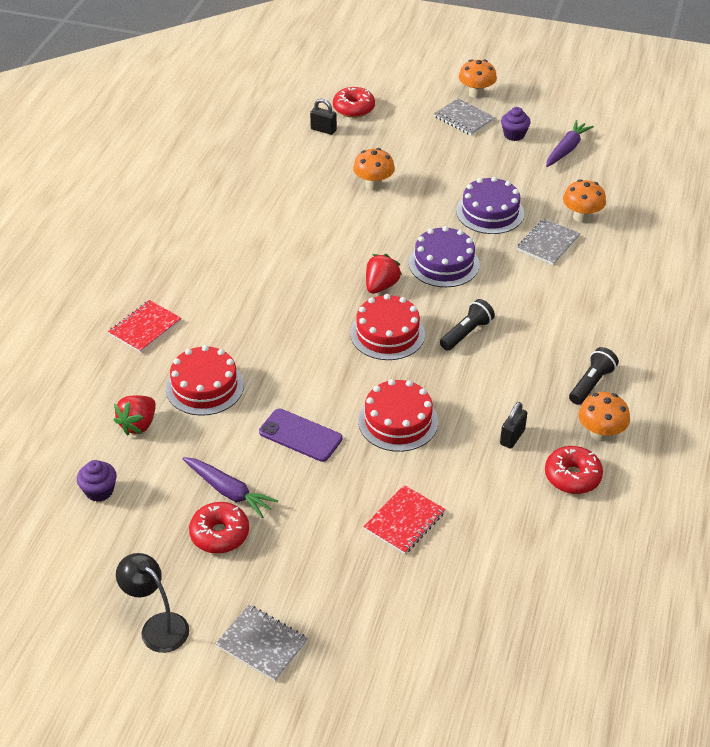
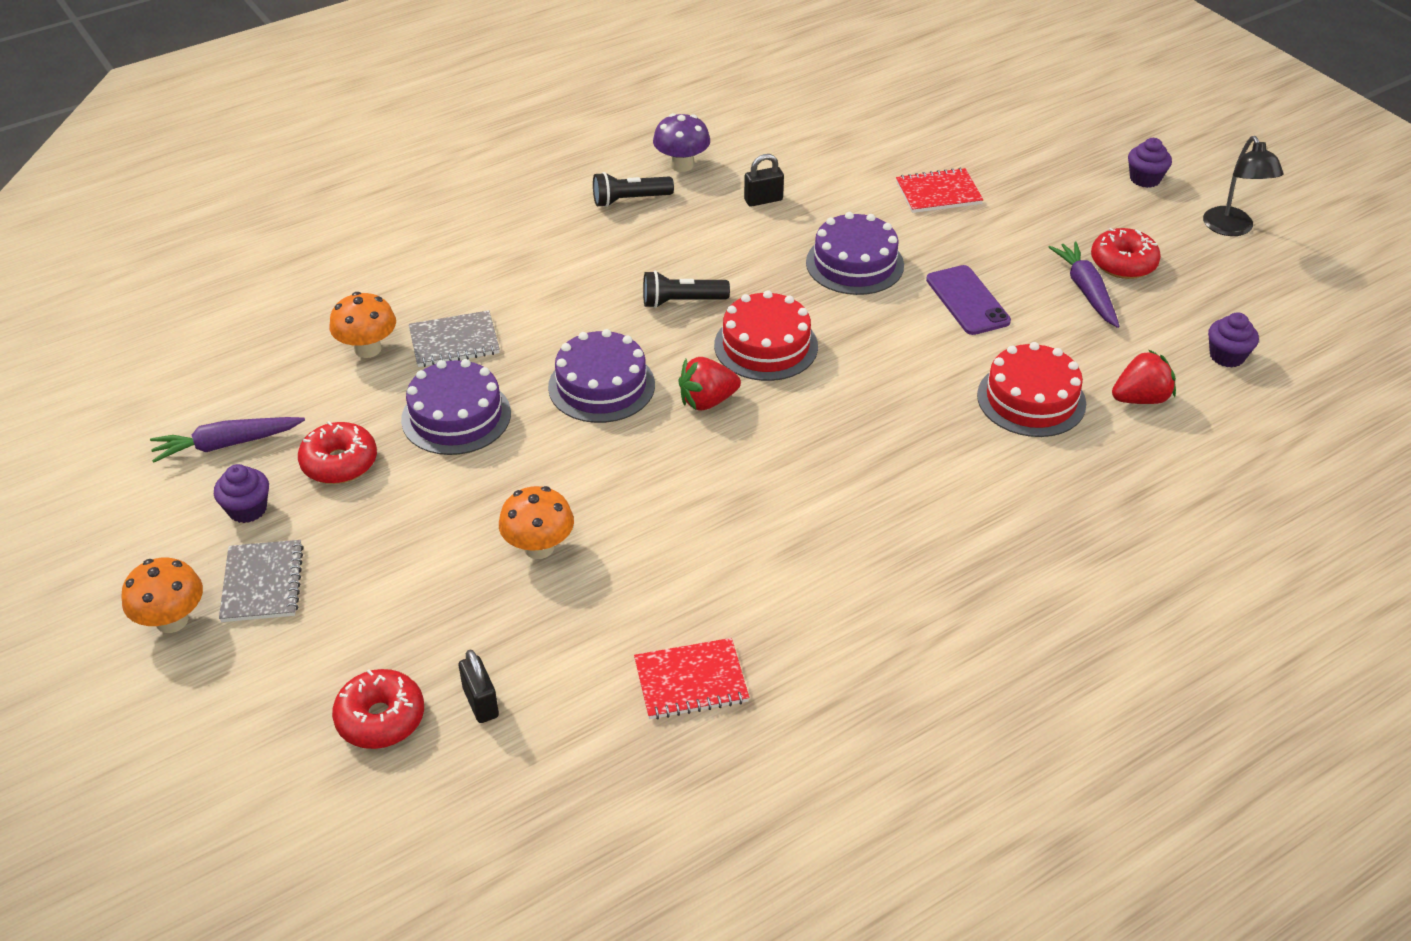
camera: 140 degrees left, 0 degrees up
red notebook [108,300,182,353] -> red notebook moved to [634,638,749,720]
grey notebook [215,605,308,681] -> purple cupcake [1128,138,1172,188]
red cake [358,379,438,452] -> purple cake [806,212,904,295]
red donut [545,446,603,494] -> red donut moved to [298,421,377,484]
orange mushroom [578,392,630,442] -> purple mushroom [653,113,710,172]

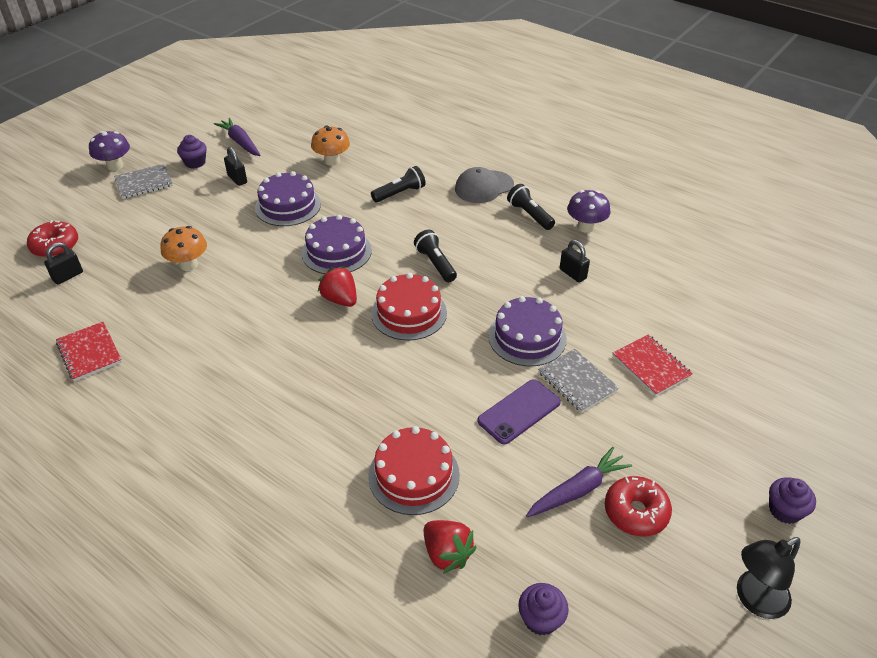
camera: 70 degrees right, 0 degrees up
orange mushroom [121,558,203,633] -> purple mushroom [89,131,130,171]
red donut [298,421,377,484] -> black padlock [224,147,247,186]
grey notebook [409,310,500,367] -> grey notebook moved to [538,349,619,413]
none -> black flashlight [371,166,426,202]
none -> grey cap [455,167,514,203]

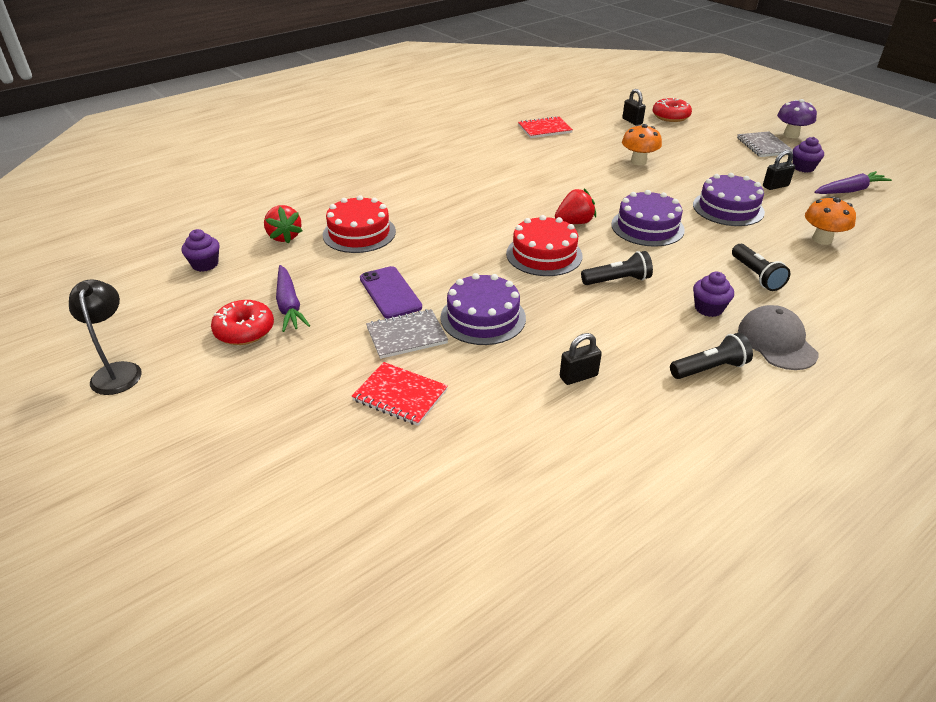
camera: 105 degrees right, 5 degrees down
red strawberry [423,520,477,574] -> red strawberry turned 90 degrees counterclockwise [264,205,303,244]
purple mushroom [567,190,610,233] -> none
red notebook [612,335,693,396] -> red notebook turned 45 degrees clockwise [352,362,448,426]
purple cupcake [769,477,816,524] -> purple cupcake moved to [693,272,734,317]

